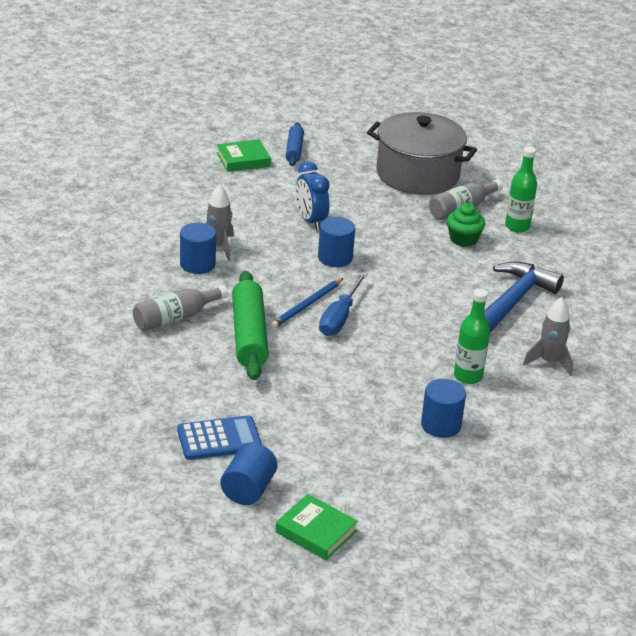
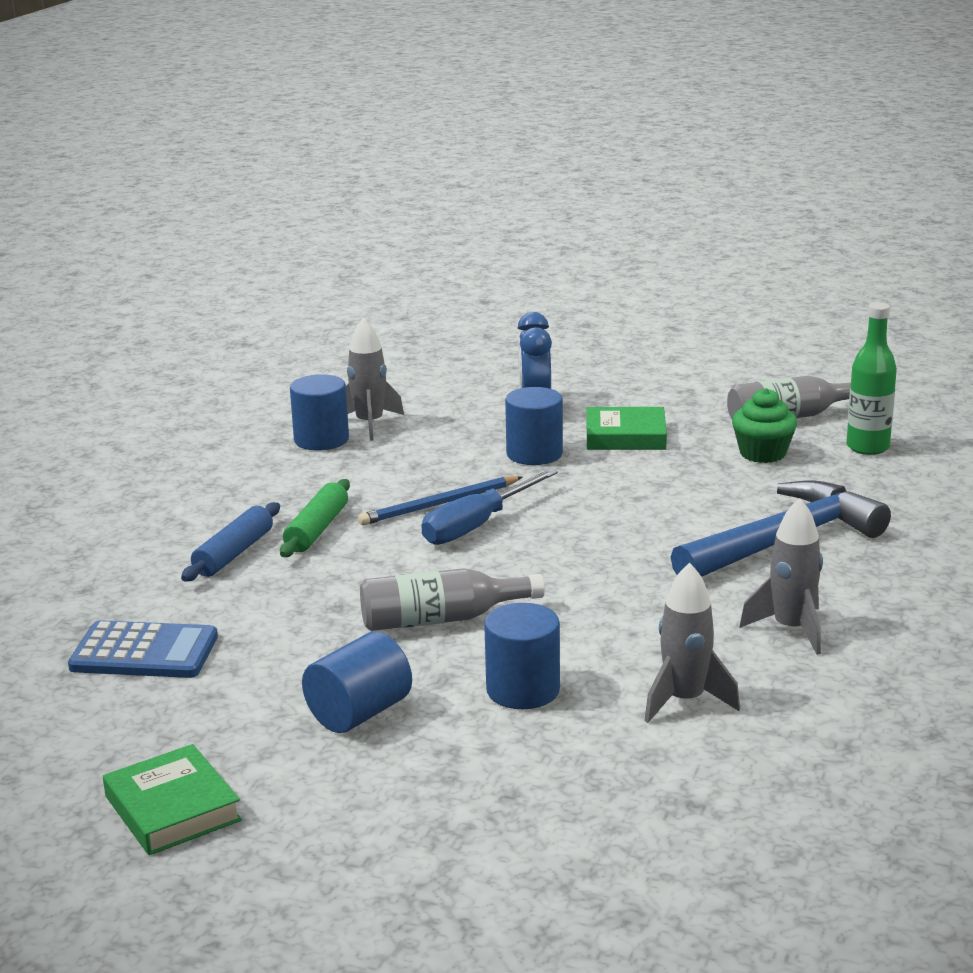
camera: 25 degrees right, 10 degrees down
grey bottle [133,285,228,331] -> grey bottle moved to [360,568,545,631]
green book [217,139,271,172] -> green book moved to [587,407,667,450]
blue cylinder [220,443,277,505] -> blue cylinder moved to [302,632,412,733]
green rolling pin [232,271,269,380] -> green rolling pin [280,479,350,557], size x0.58
blue rolling pin [286,122,304,166] -> blue rolling pin moved to [181,502,280,581]
grey pot [367,112,477,195] -> none
green bottle [454,289,490,384] -> none
none -> grey rocket [645,562,740,723]

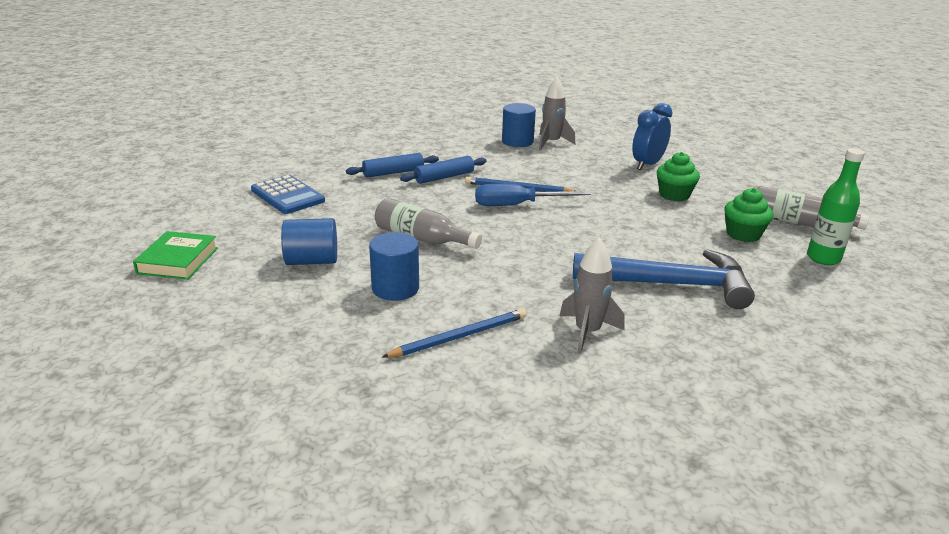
camera: 40 degrees right, 5 degrees up
green rolling pin [280,479,350,557] -> blue rolling pin [400,156,486,184]
blue cylinder [505,387,563,465] -> none
green book [587,407,667,450] -> green cupcake [657,152,700,202]
grey rocket [645,562,740,723] -> blue pencil [382,309,526,358]

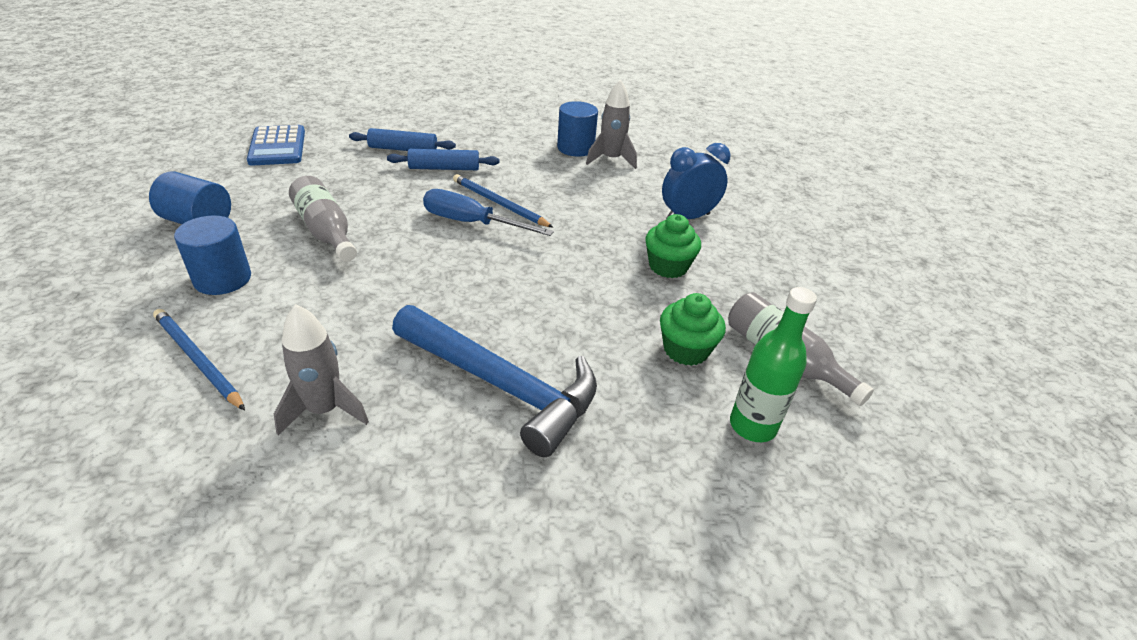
camera: 25 degrees right, 10 degrees up
green book [133,231,218,280] -> none
blue pencil [382,309,526,358] -> blue pencil turned 135 degrees counterclockwise [153,309,245,411]

